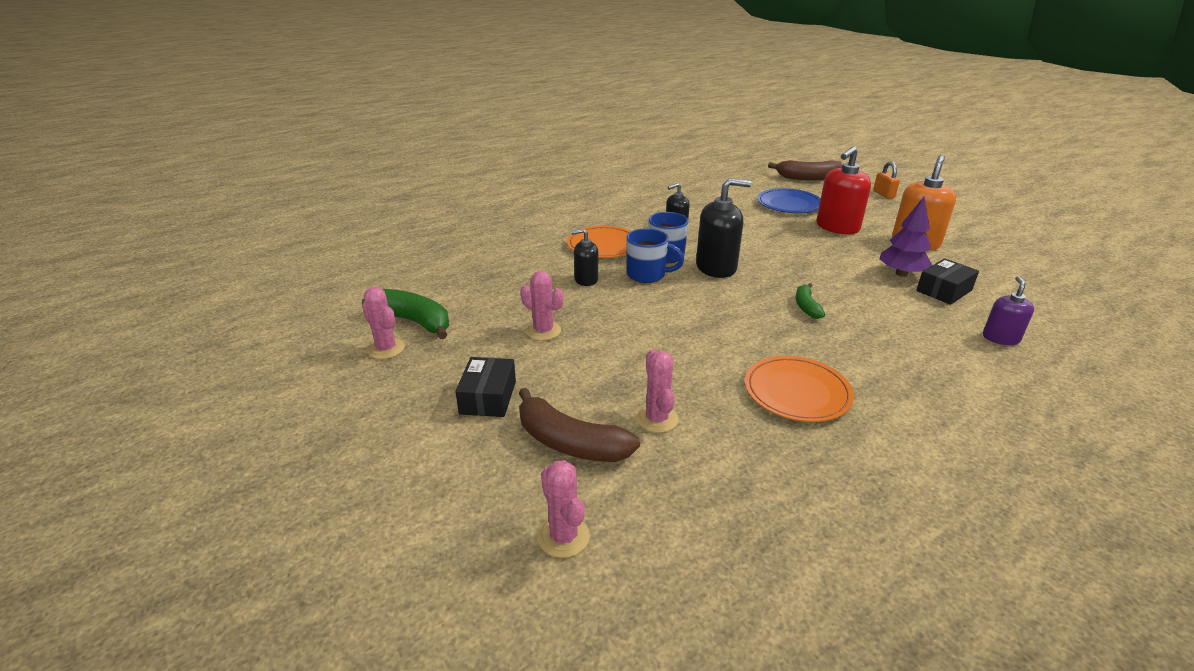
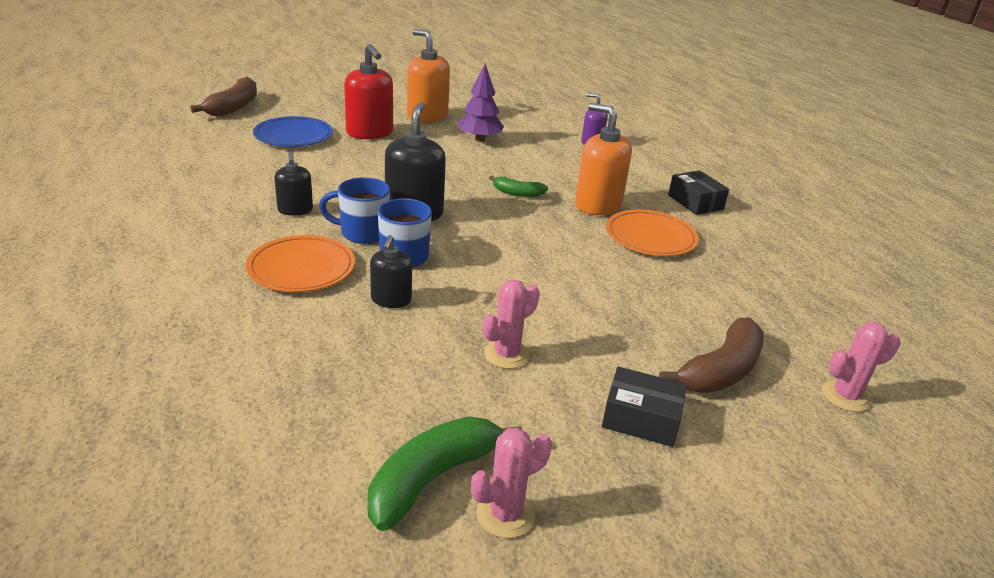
camera: 80 degrees left, 0 degrees up
pink cactus [636,349,679,433] -> none
orange padlock [873,161,900,199] -> none
black box [916,258,979,305] -> black box moved to [668,171,729,215]
none -> orange soap dispenser [575,103,632,215]

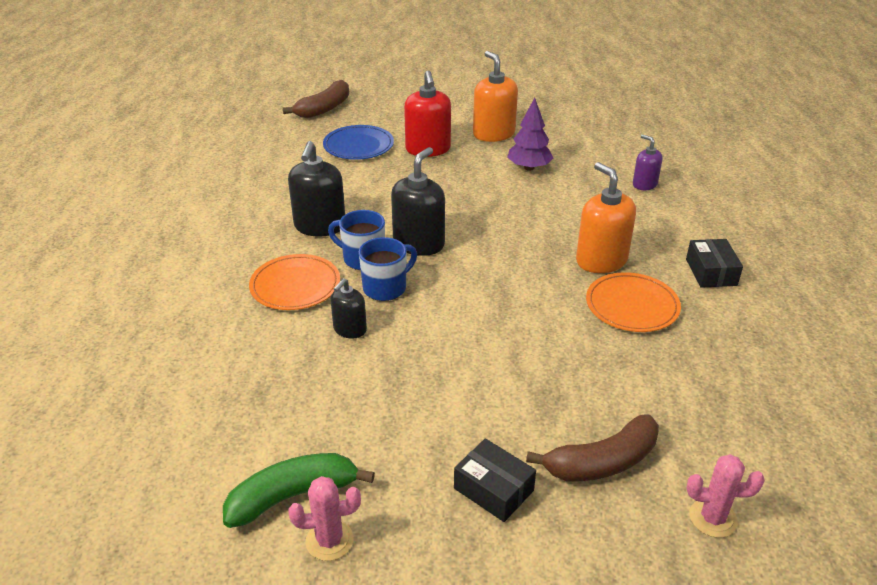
camera: 25 degrees right, 5 degrees up
black soap dispenser [274,151,313,216] -> black soap dispenser [288,141,345,237], size x1.72
pink cactus [483,279,540,369] -> none
green banana [489,175,548,197] -> none

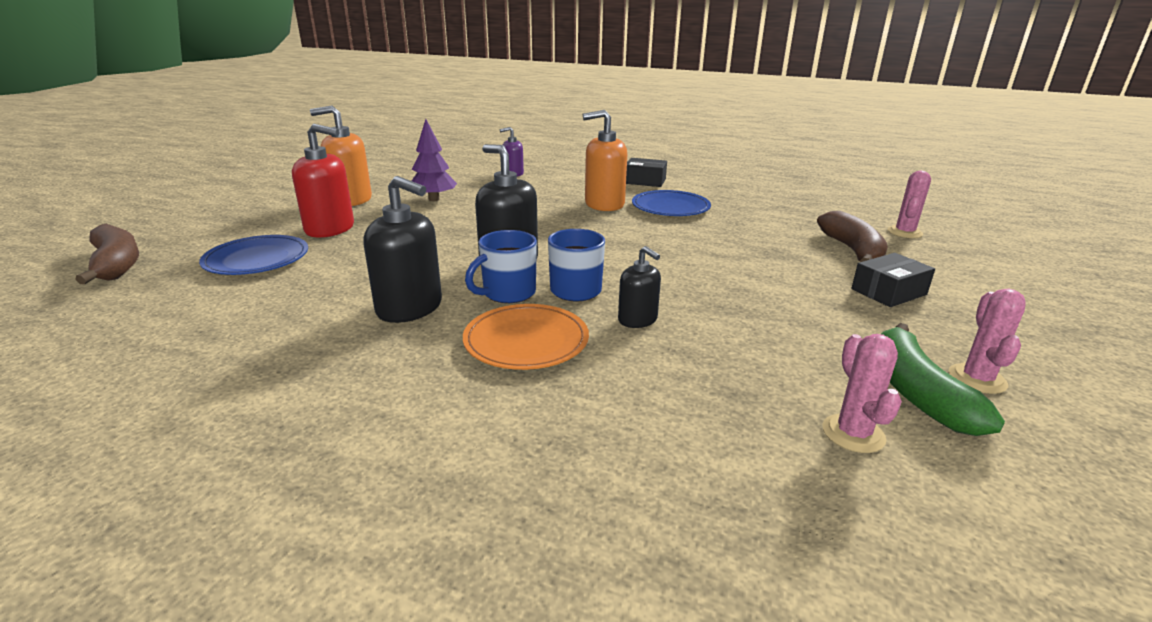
camera: 70 degrees left, 10 degrees down
orange plate [586,272,681,332] -> blue plate [632,190,711,216]
none -> pink cactus [822,334,902,453]

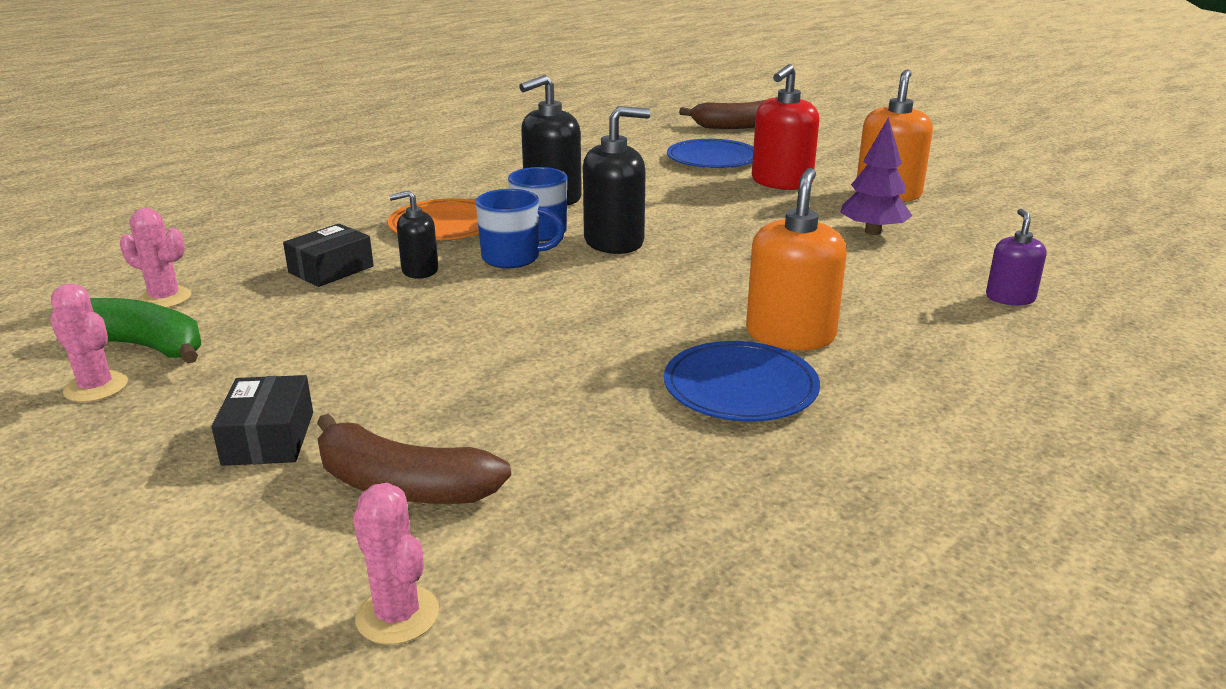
camera: 115 degrees right, 0 degrees up
black box [626,158,667,187] -> black box moved to [283,224,374,287]

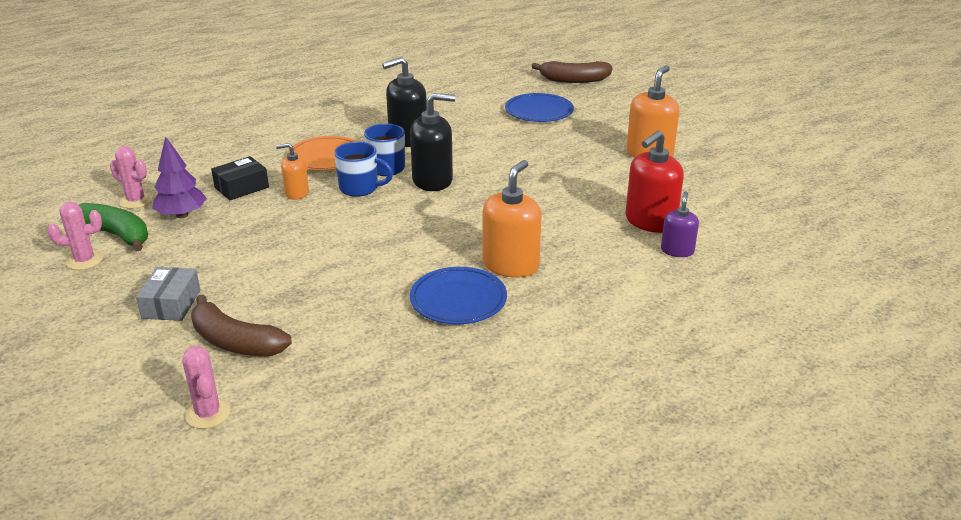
camera: 10 degrees right, 5 degrees up
pink cactus [50,284,128,402] -> pink cactus turned 60 degrees counterclockwise [47,202,103,270]
black box [212,375,313,466] -> grey box [136,267,201,321]
black soap dispenser [389,190,438,279] -> orange soap dispenser [276,143,309,200]
red soap dispenser [752,64,819,190] -> red soap dispenser moved to [626,131,684,233]
purple tree [840,117,912,235] -> purple tree moved to [152,136,207,218]

